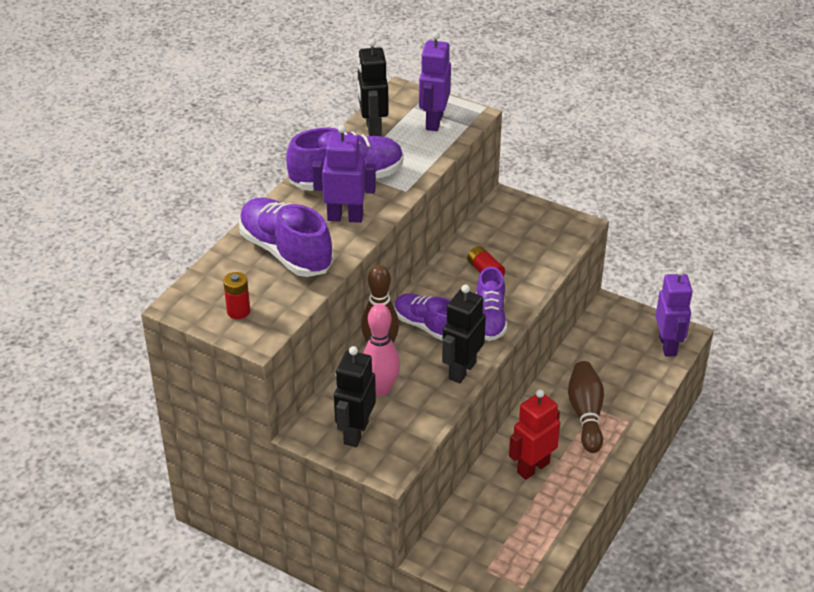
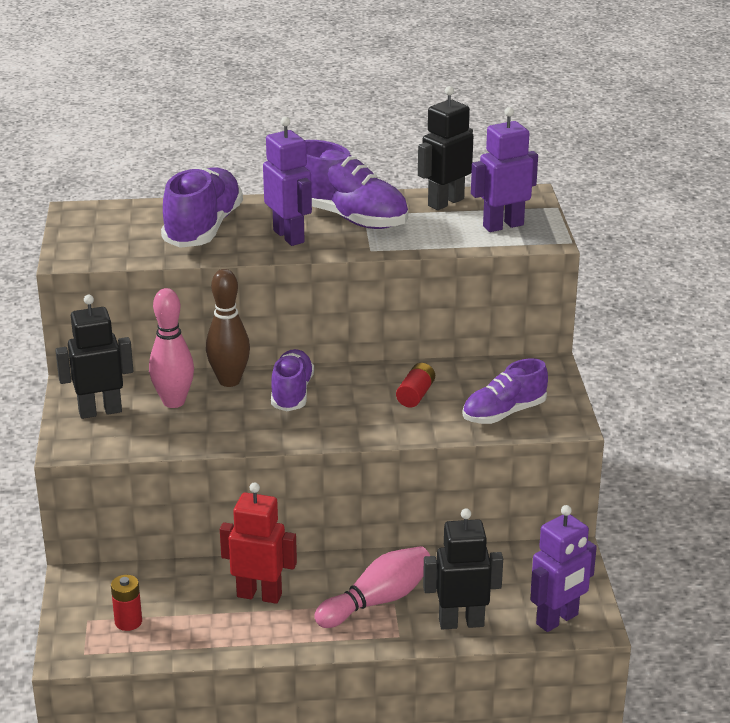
camera: 55 degrees right, 10 degrees down
red battery [223,272,250,319] -> red battery moved to [111,575,142,631]
black robot [442,285,486,383] -> black robot moved to [423,508,503,629]
purple shoe [476,267,507,341] -> purple shoe moved to [463,358,548,424]
brown bowling pin [568,361,604,453] -> pink bowling pin [314,546,430,628]

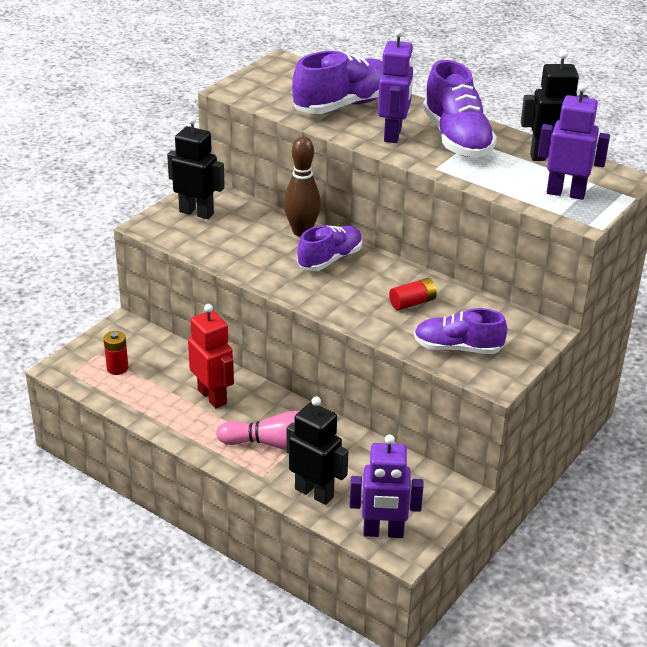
camera: 40 degrees right, 5 degrees up
pink bowling pin [149,288,194,408] -> none

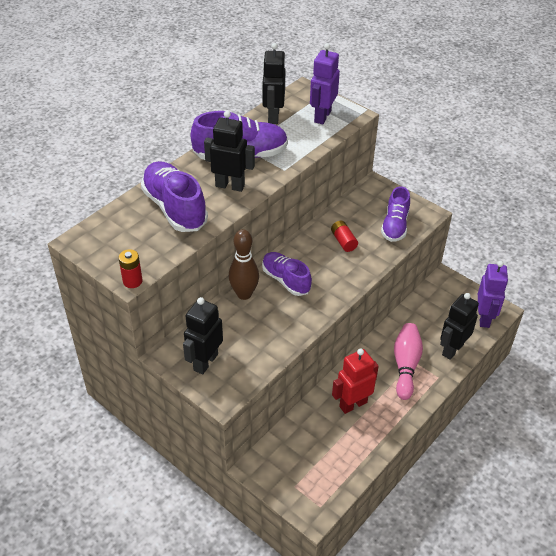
camera: 85 degrees left, 10 degrees up
red battery [104,331,128,375] -> red battery moved to [118,249,143,288]
purple robot [378,29,414,143] -> black robot [204,111,255,192]

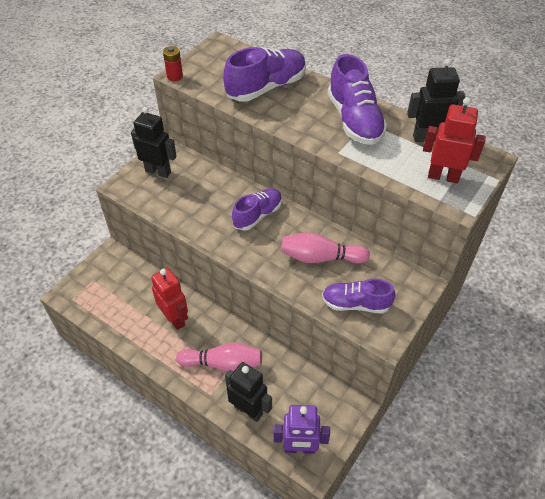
camera: 85 degrees right, 5 degrees up
black robot [204,111,255,192] -> none
brown bowling pin [229,229,259,300] -> none
purple robot [310,43,340,124] -> red robot [423,97,486,183]
red battery [331,221,358,252] -> pink bowling pin [281,233,370,264]

